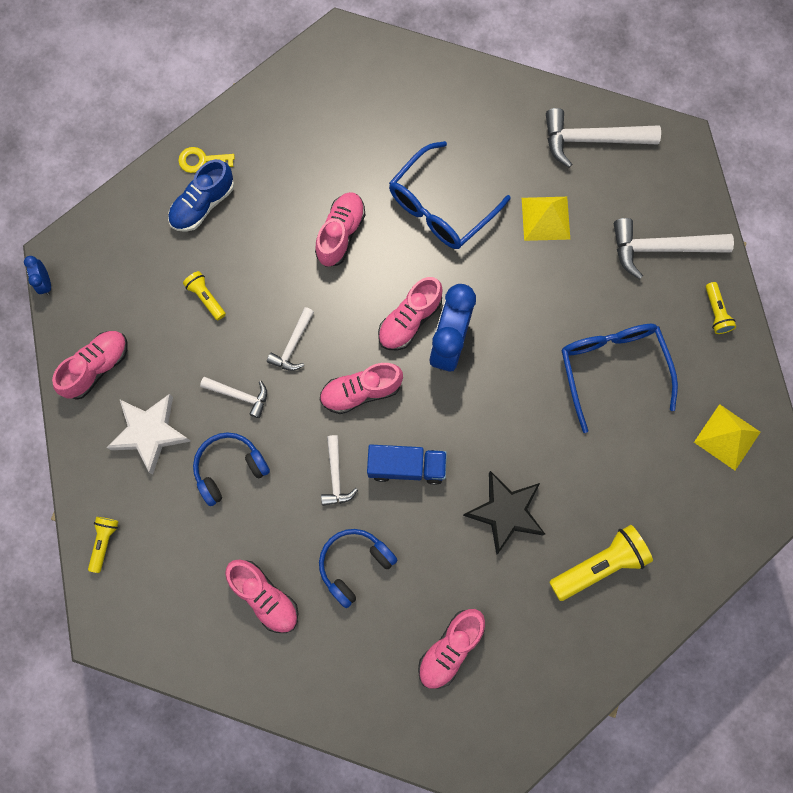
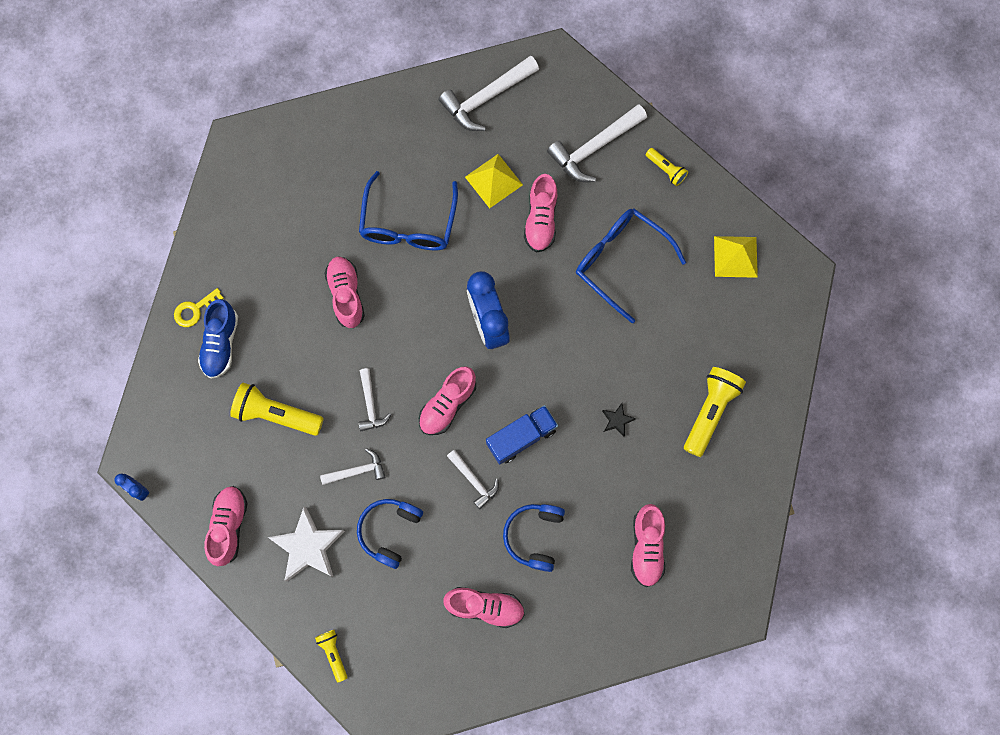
camera: 35 degrees left, 0 degrees up
yellow flashlight [183,271,226,320] -> yellow flashlight [230,383,324,436], size x1.84
pink shoe [378,277,443,350] -> pink shoe moved to [524,174,557,252]
black star [463,471,545,555] -> black star [602,403,636,437], size x0.47

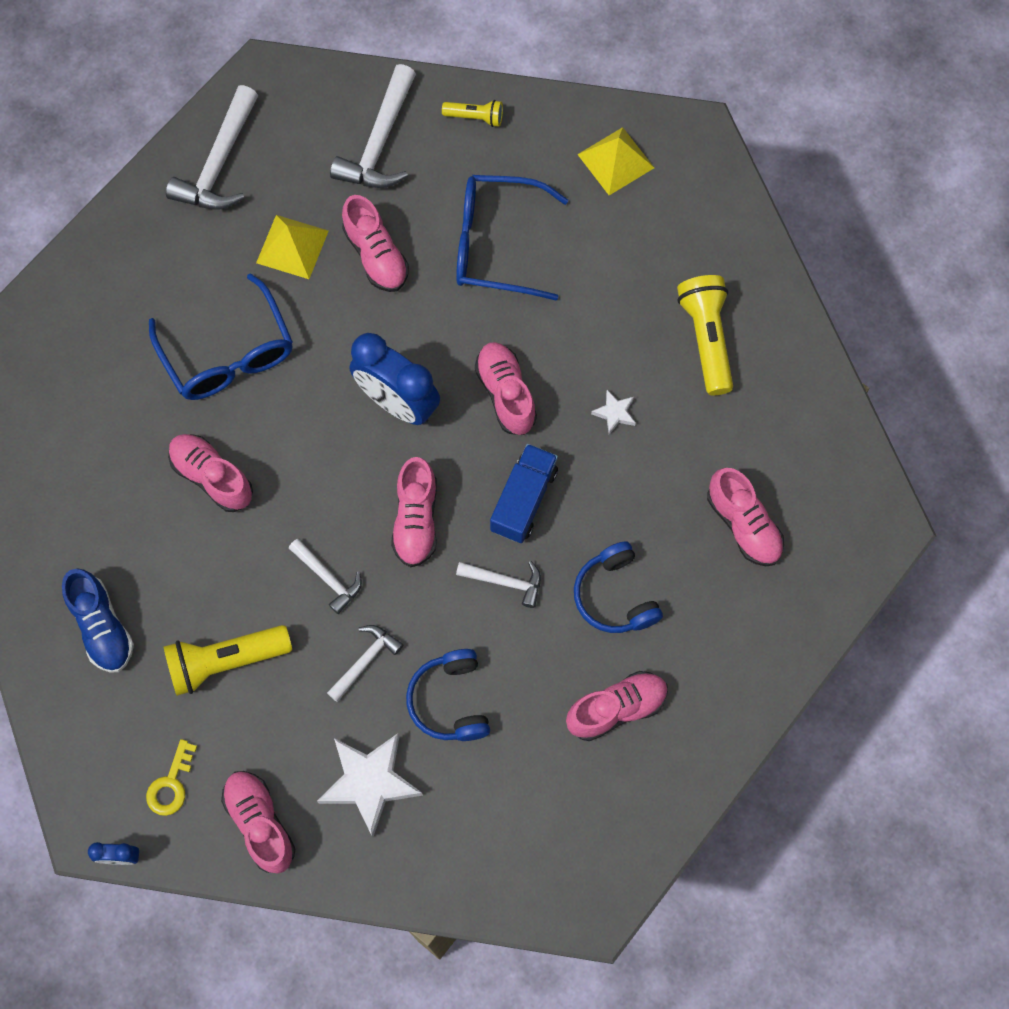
camera: 35 degrees left, 5 degrees down
yellow key [174,288,224,327] -> yellow key moved to [146,739,197,816]
yellow flashlight [315,630,348,682] -> none
black star [602,403,636,437] -> white star [591,390,636,434]
none -> pink shoe [475,342,537,435]

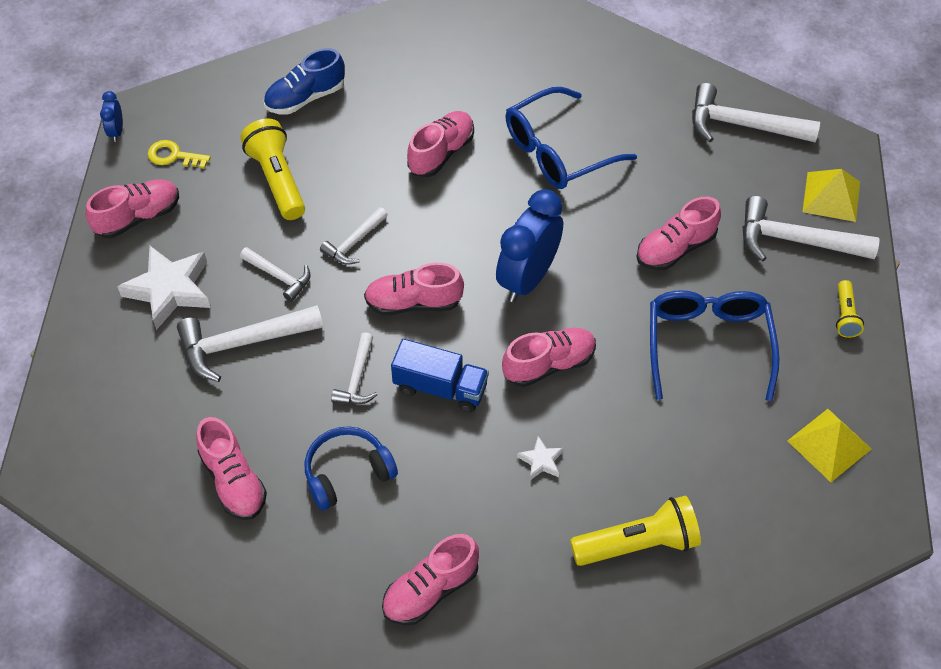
camera: 85 degrees right, 15 degrees down
yellow pyramid [256,215,329,279] -> yellow pyramid moved to [803,169,860,222]
blue headphones [406,649,490,741] -> white hammer [177,305,323,382]

